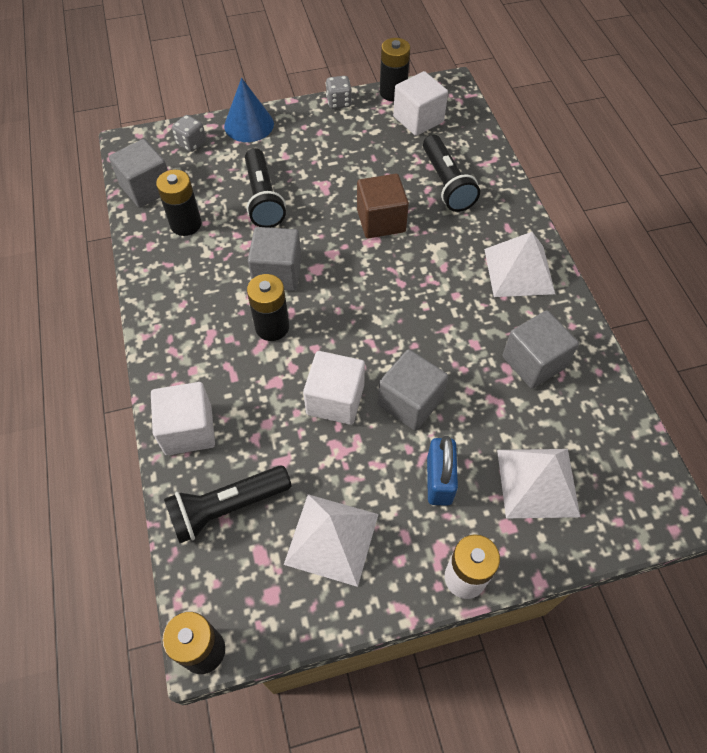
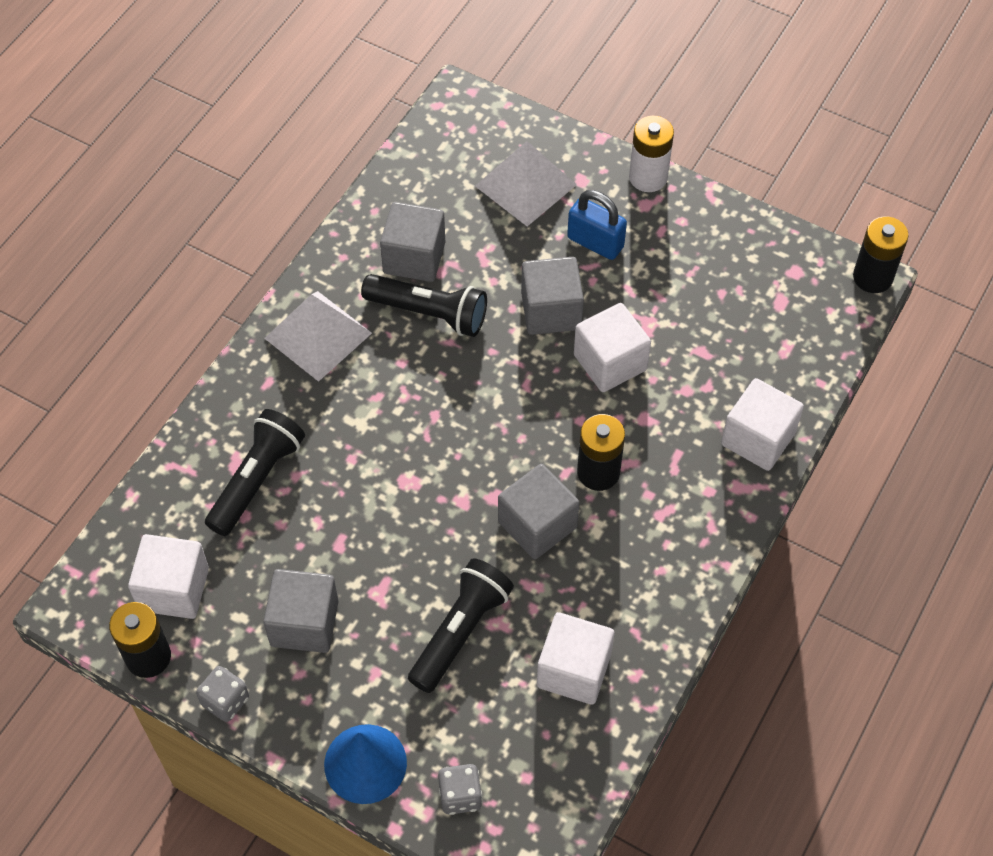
camera: 135 degrees left, 0 degrees up
grey cube [109,139,168,208] -> grey cube moved to [263,569,339,653]
black battery [156,170,201,236] -> white cube [537,612,614,705]
black flashlight [164,465,291,543] -> black flashlight moved to [361,274,487,337]
white pyramid [284,494,378,587] -> none
brown cube [357,174,409,238] -> none
blue padlock [427,436,458,506] -> blue padlock turned 75 degrees clockwise [567,190,627,260]

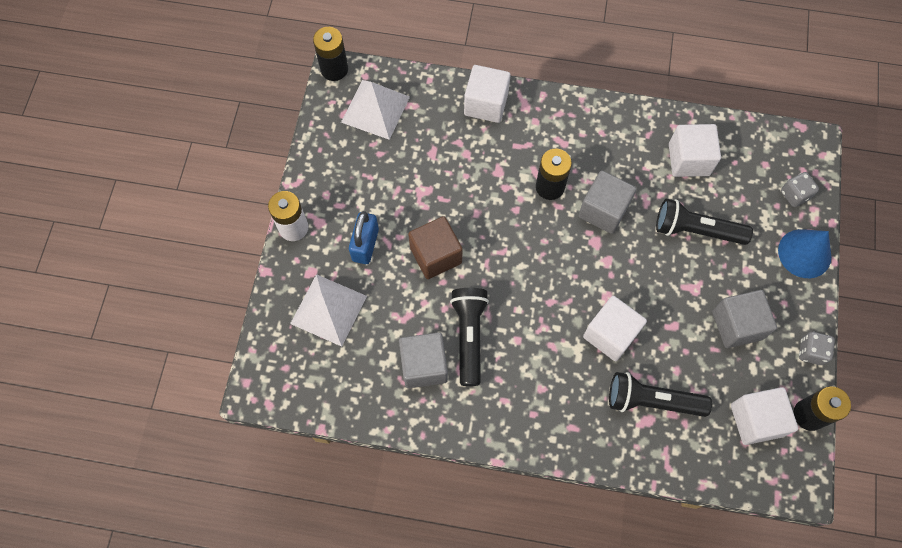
camera: 110 degrees left, 10 degrees up
white pyramid [264,291,372,382] -> white pyramid moved to [341,80,410,140]
grey cube [521,257,584,335] -> brown cube [408,216,463,279]
white cube [574,303,651,392] -> white cube moved to [583,296,647,361]

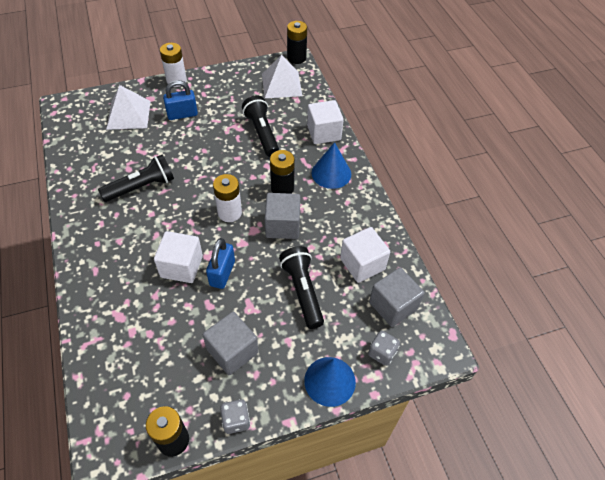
camera: 60 degrees right, 15 degrees down
grey cube [399,332,448,388] -> grey cube moved to [369,268,424,327]
brown cube [408,216,463,279] -> none
black flashlight [609,372,712,417] -> black flashlight moved to [242,96,279,157]
white cube [731,387,798,445] -> none
none -> blue padlock [206,238,235,289]
none -> white battery [213,174,242,222]
none -> blue cone [312,142,351,189]

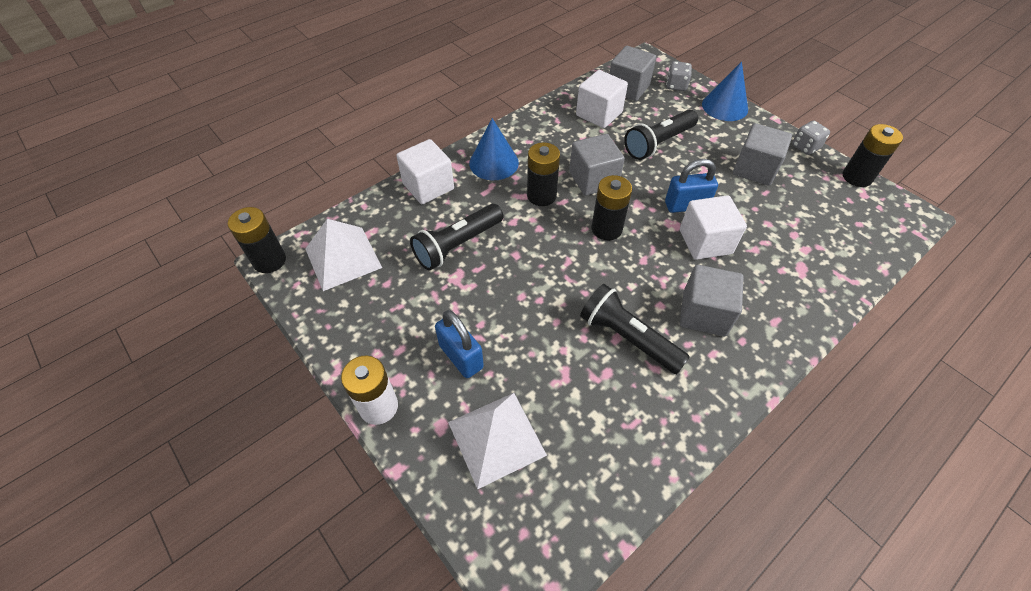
camera: 110 degrees left, 0 degrees up
white battery [213,174,242,222] -> black battery [592,175,632,240]
none -> grey cube [680,265,744,336]

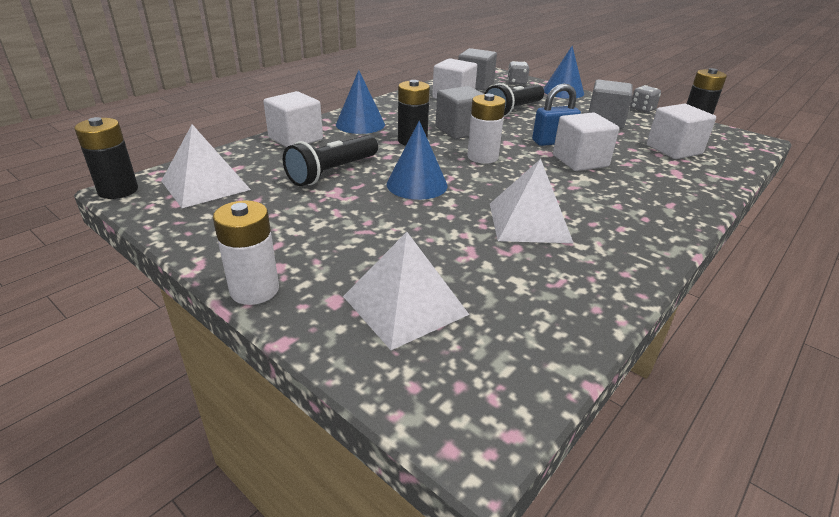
camera: 10 degrees left, 20 degrees down
blue padlock [435,310,484,378] -> none
black flashlight [580,284,690,374] -> white pyramid [490,159,573,243]
black battery [592,175,632,240] -> white battery [467,94,506,164]
grey cube [680,265,744,336] -> none
none -> blue cone [387,121,448,200]
none -> white cube [647,104,716,159]

